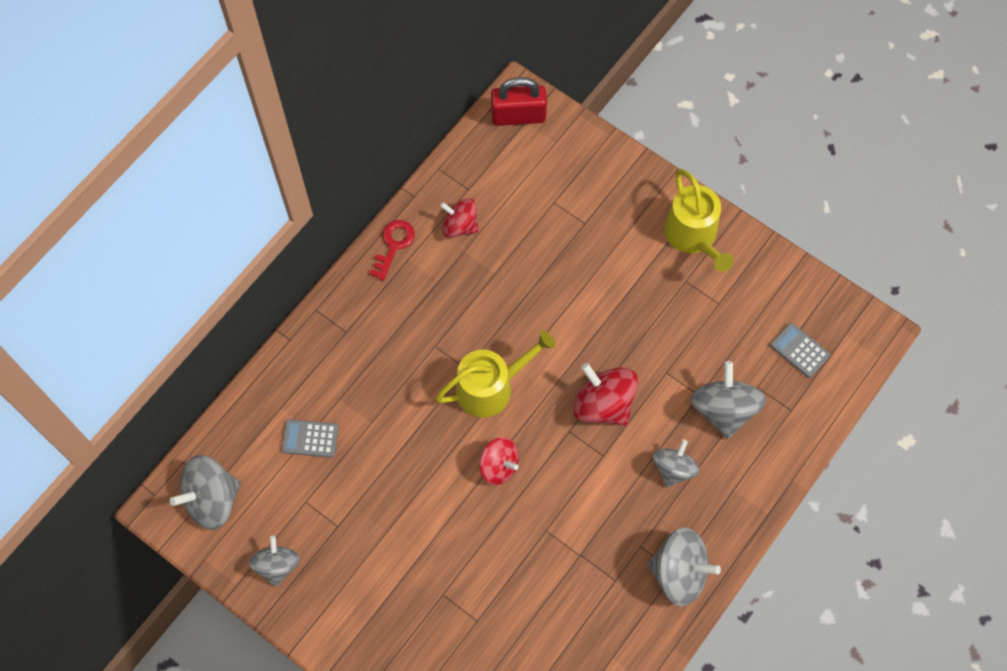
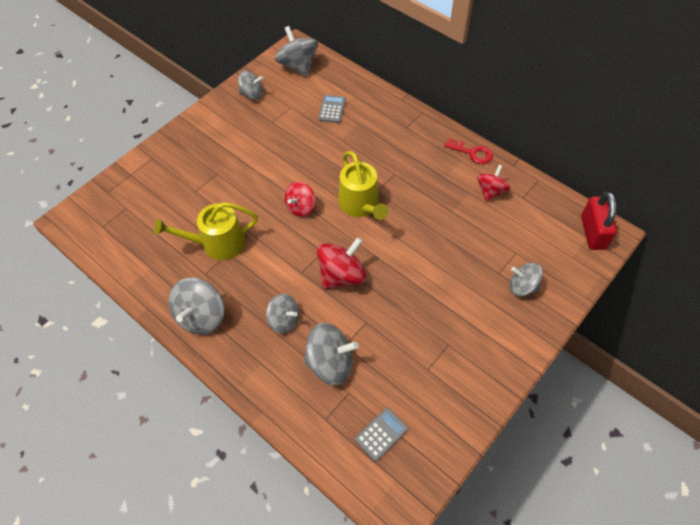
camera: 95 degrees right, 10 degrees down
yellow watering can [664,169,734,272] -> yellow watering can moved to [154,202,258,260]
none -> grey spinning top [510,263,543,296]

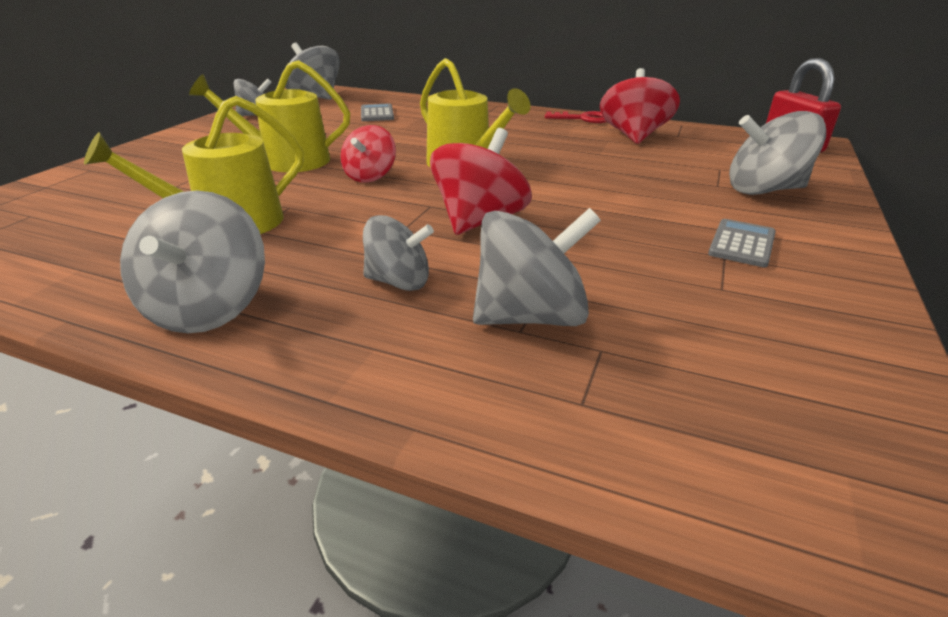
camera: 20 degrees left, 25 degrees down
grey calculator [355,408,408,462] -> grey calculator moved to [708,219,776,267]
red spinning top [477,165,510,201] -> red spinning top [600,68,680,144], size x1.53
grey spinning top [510,263,543,296] -> grey spinning top [729,111,826,195], size x1.53
none -> yellow watering can [189,60,350,172]

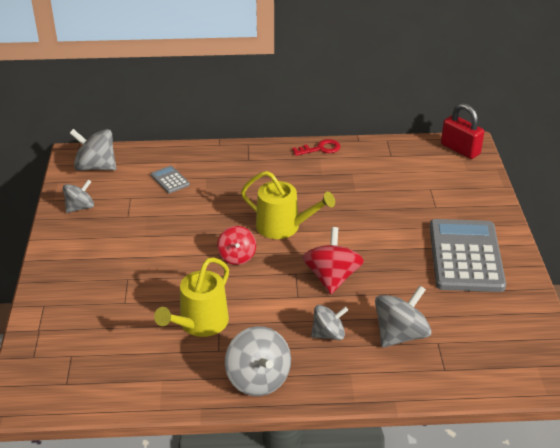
camera: 25 degrees left, 5 degrees up
yellow watering can [189,60,350,172] -> none
red spinning top [600,68,680,144] -> none
grey calculator [708,219,776,267] -> grey calculator [430,219,506,292], size x2.39
grey spinning top [729,111,826,195] -> none

